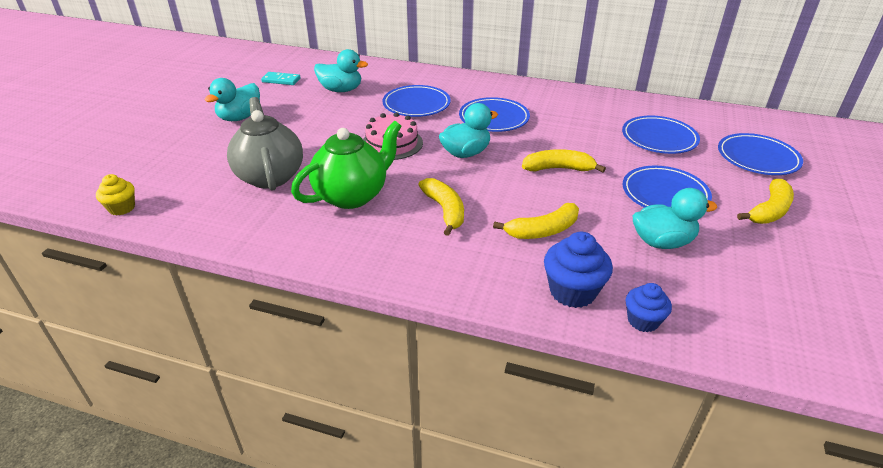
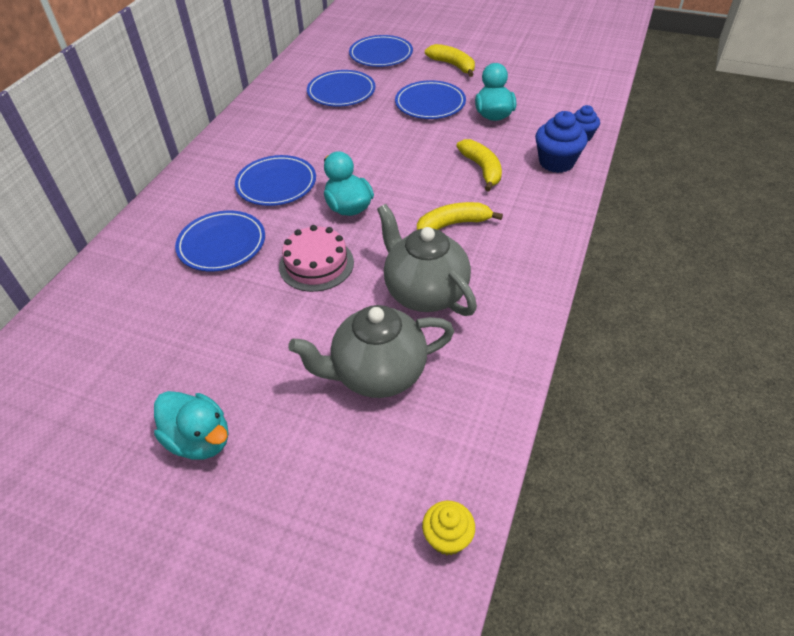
camera: 85 degrees left, 10 degrees up
turquoise domino [261,72,301,85] -> none
green teapot [291,121,401,209] -> grey teapot [377,204,477,316]
turquoise duck [314,49,368,92] -> none
yellow banana [522,149,606,172] -> none

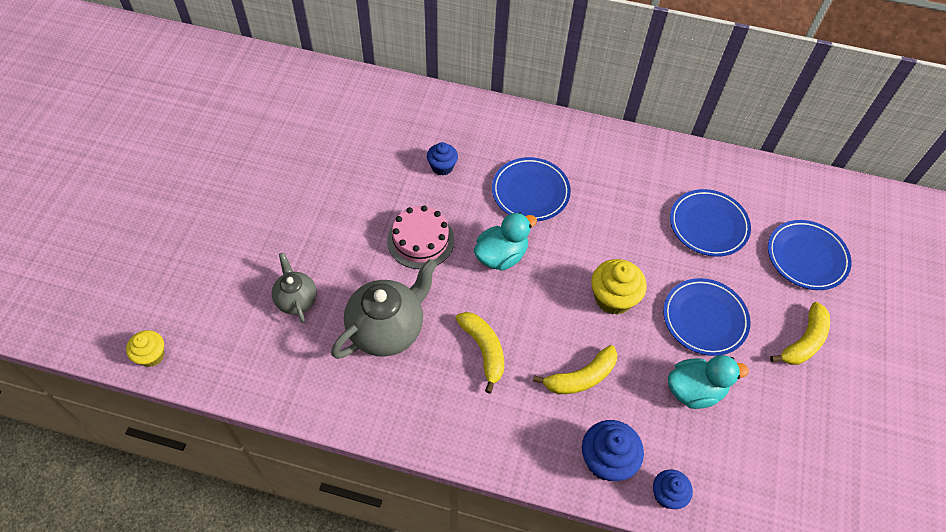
camera: 80 degrees right, 10 degrees up
turquoise duck [154,391,228,460] -> none
blue plate [175,211,265,271] -> blue cupcake [427,142,458,176]
grey teapot [288,305,454,398] -> grey teapot [272,253,317,323], size x0.58
none -> yellow cupcake [591,259,647,315]

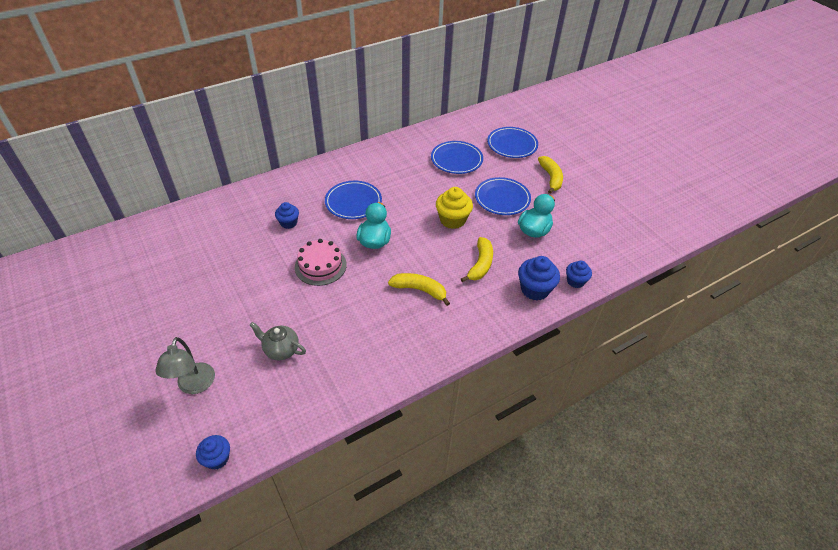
camera: 45 degrees left, 10 degrees down
yellow cupcake [126,330,165,367] -> blue cupcake [196,435,230,470]
grey teapot [331,259,437,359] -> none
none -> grey lamp [155,337,215,394]

